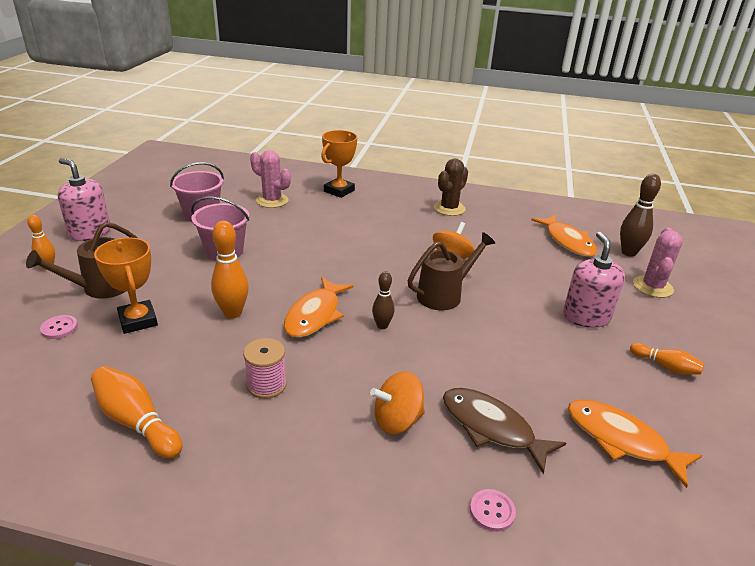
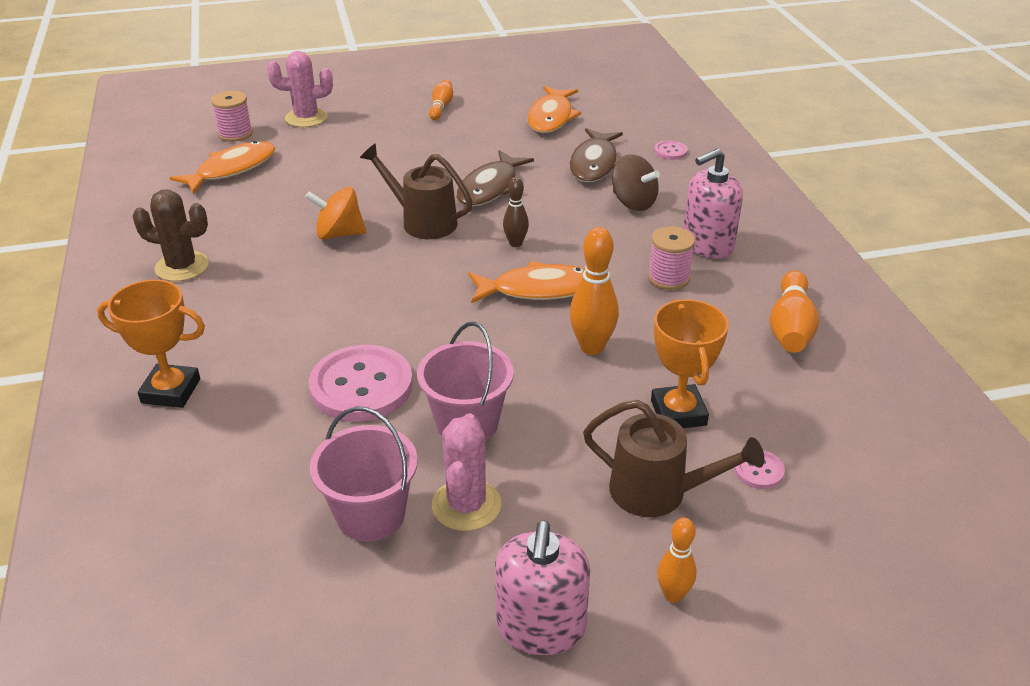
camera: 115 degrees left, 5 degrees up
orange trophy [94,238,158,334] -> orange trophy turned 45 degrees counterclockwise [651,299,729,428]
pink cactus [250,150,291,208] -> pink cactus moved to [432,413,501,531]
orange spinning top [370,371,425,434] -> brown spinning top [612,154,660,211]
pink soap dispenser [563,232,625,328] -> pink soap dispenser moved to [683,149,743,259]
brown bowling pin [620,174,661,257] -> pink spool [211,91,253,142]
none -> pink button [309,345,413,422]
none -> brown fish [456,150,534,207]

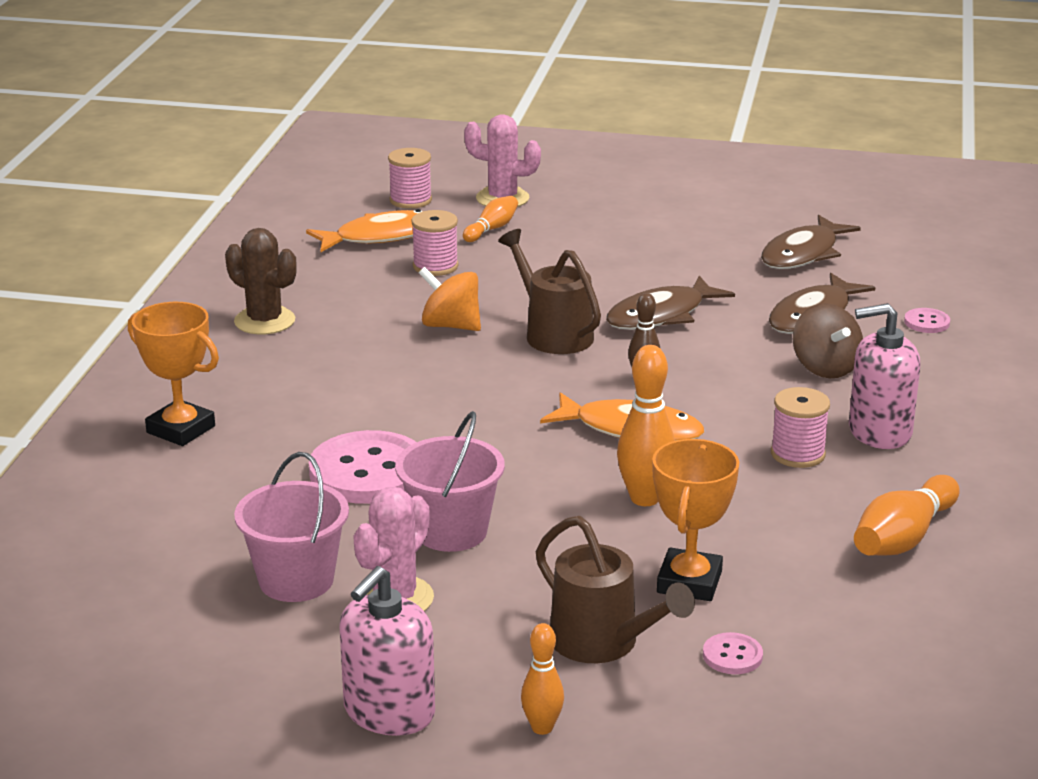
camera: 25 degrees right, 10 degrees down
orange bowling pin [429,80,453,120] -> orange bowling pin moved to [463,196,518,242]
orange fish [527,86,581,133] -> brown fish [761,215,861,269]
none -> pink spool [411,210,458,276]

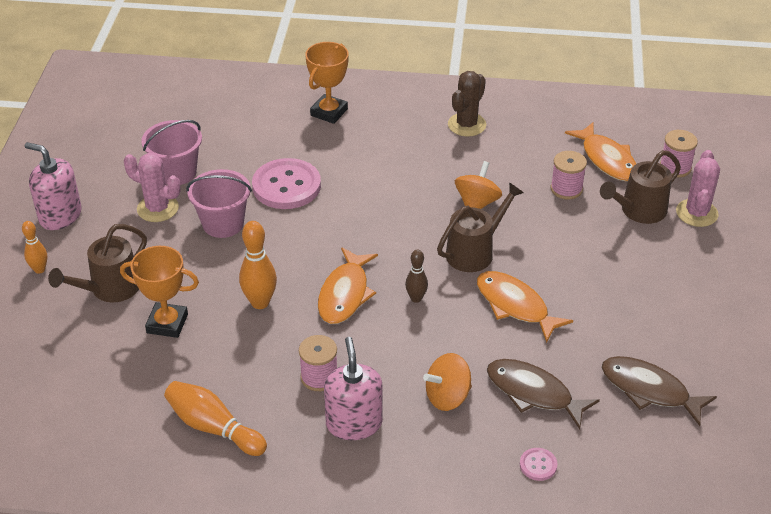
camera: 85 degrees right, 15 degrees up
orange bowling pin [463,196,518,242] -> brown watering can [600,150,681,224]
brown fish [606,276,735,330] -> orange fish [477,271,573,343]
pink button [703,632,763,674] -> none
brown spinning top [793,304,863,378] -> orange spinning top [423,353,472,411]

